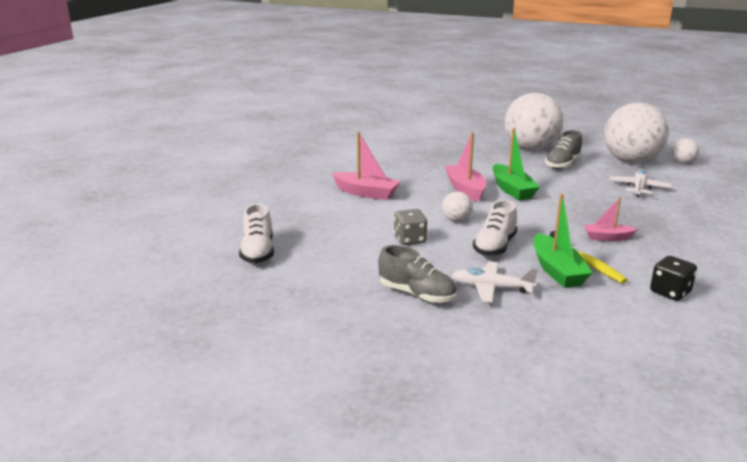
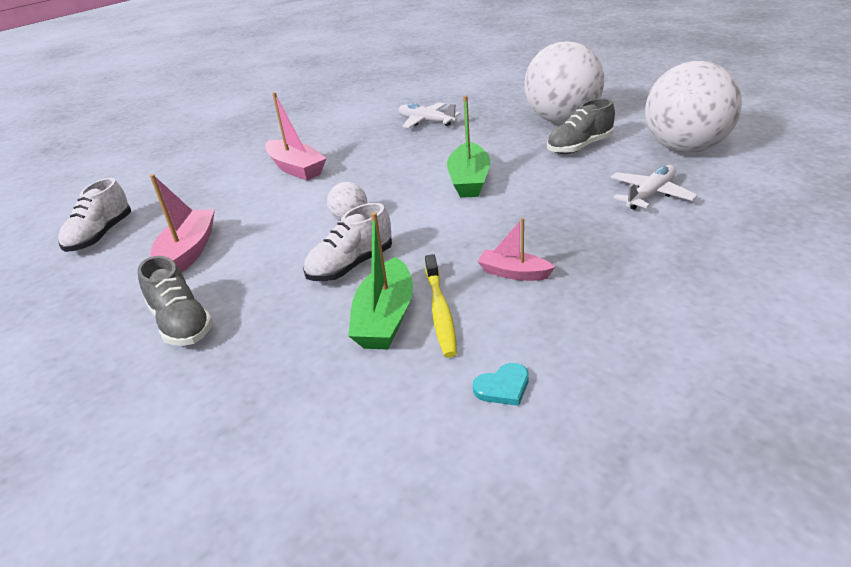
camera: 25 degrees right, 10 degrees up
grey dice [394,209,427,245] -> none
pink boat [445,132,486,202] -> pink boat moved to [150,174,215,273]
white plane [451,261,538,303] -> white plane moved to [398,102,461,128]
black dice [650,256,697,301] -> turquoise heart [473,363,529,406]
white ball [672,139,699,164] -> none

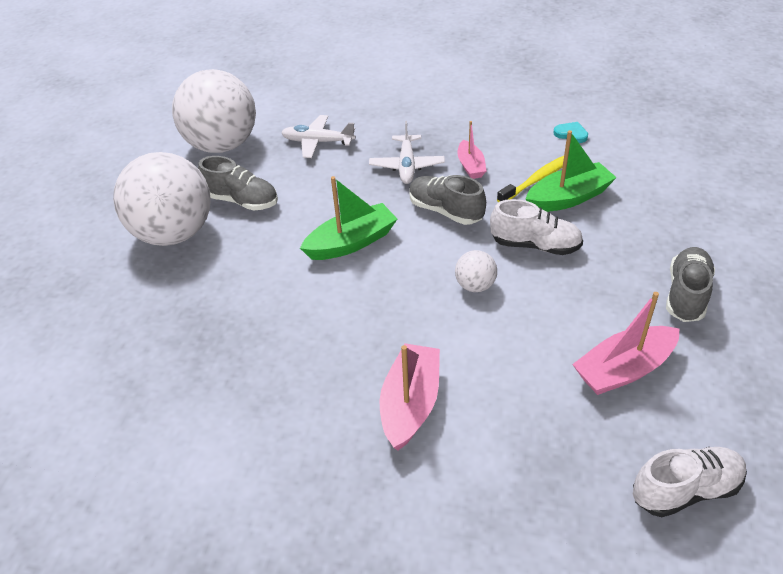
camera: 125 degrees left, 10 degrees up
white plane [398,102,461,128] -> white plane moved to [369,121,445,184]
none -> grey shoe [409,175,486,225]

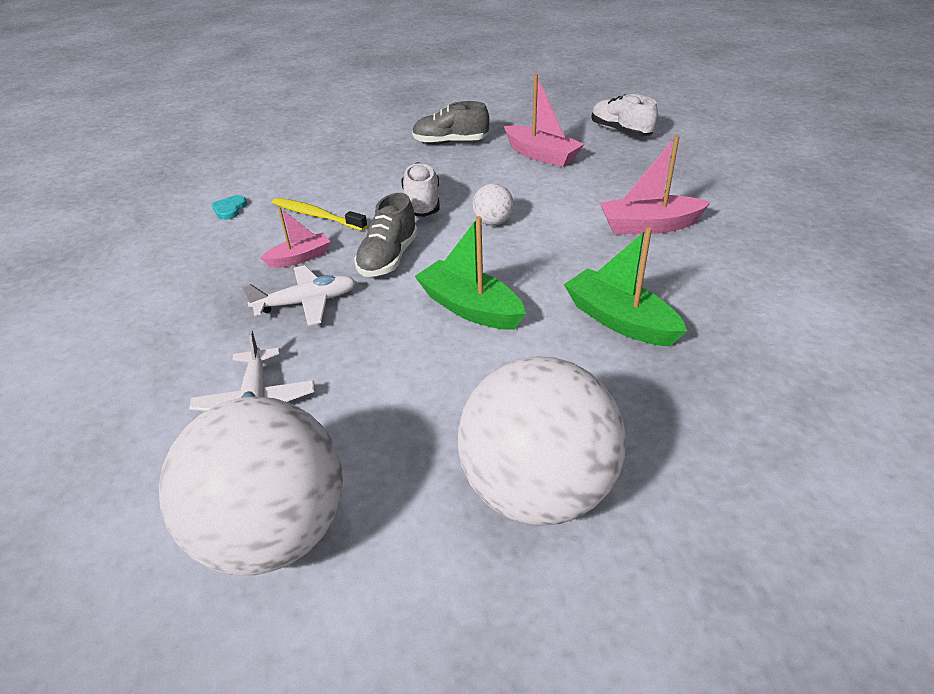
camera: 110 degrees left, 5 degrees down
grey shoe [198,156,278,211] -> none
green boat [526,130,617,212] -> green boat moved to [564,227,687,346]

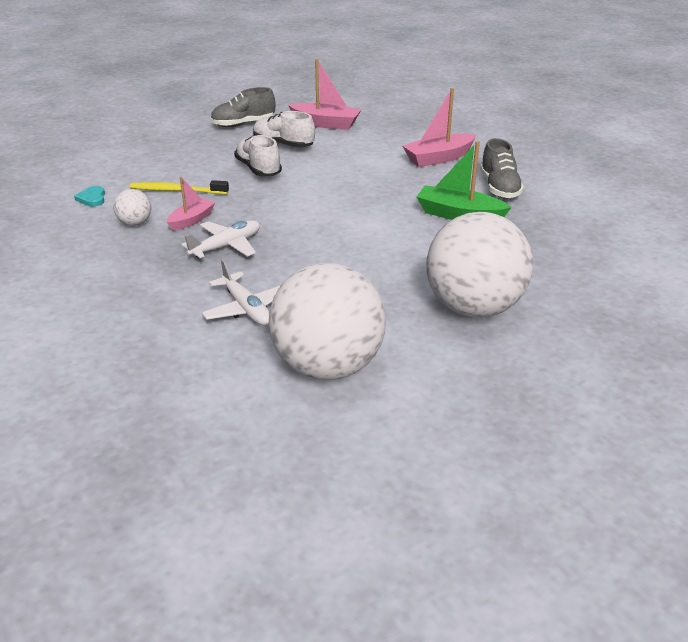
camera: 25 degrees left, 5 degrees down
grey shoe [354,193,418,277] -> grey shoe moved to [480,138,524,199]
green boat [415,216,526,330] -> none
white ball [472,183,514,226] -> white ball moved to [113,189,151,226]
white shoe [591,94,658,137] -> white shoe moved to [253,111,315,148]

